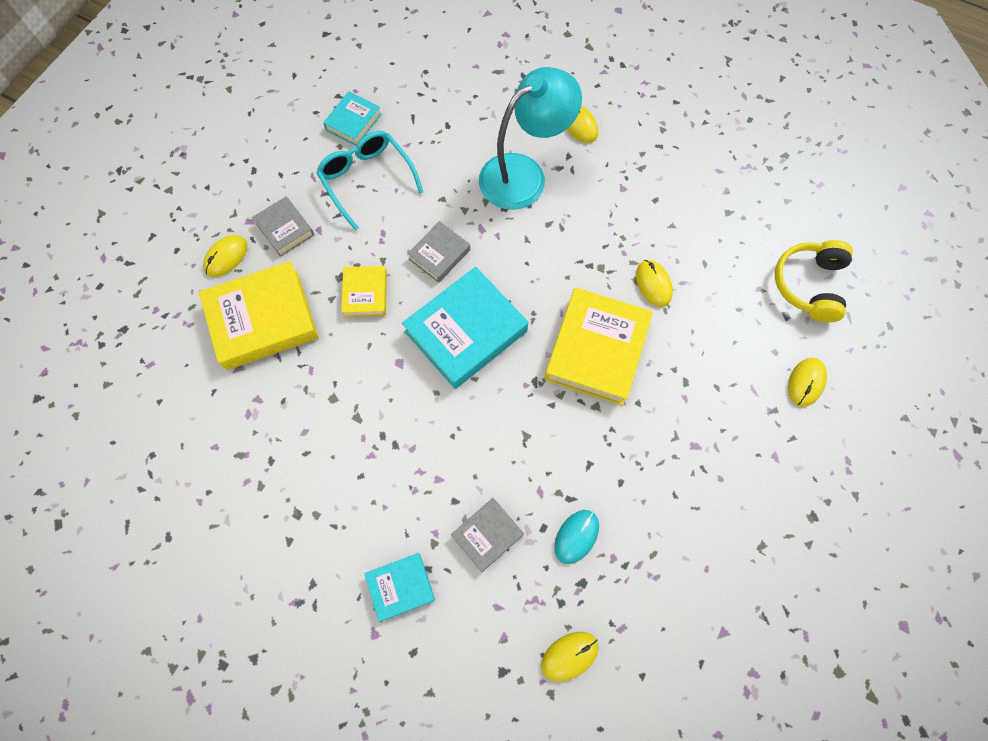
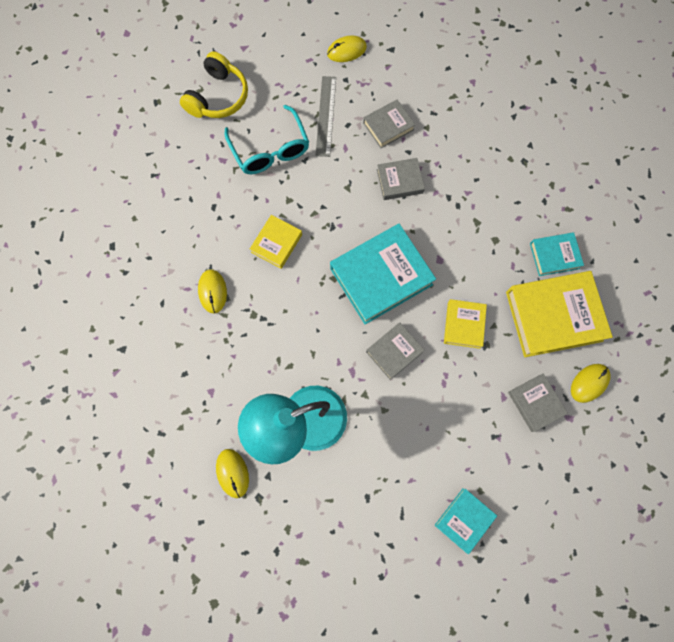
camera: 170 degrees left, 5 degrees up
turquoise glasses [316,131,423,231] -> turquoise glasses moved to [224,105,309,174]
turquoise book [364,553,435,622] -> turquoise book moved to [530,232,584,276]
yellow book [544,288,653,406] -> yellow book [250,215,302,269], size x0.53
turquoise mouse [554,510,599,564] -> grey ruler [315,76,336,157]
yellow headphones [775,240,853,323] -> yellow headphones moved to [180,52,248,118]
yellow mouse [788,358,827,407] -> none
none -> grey book [377,158,425,200]

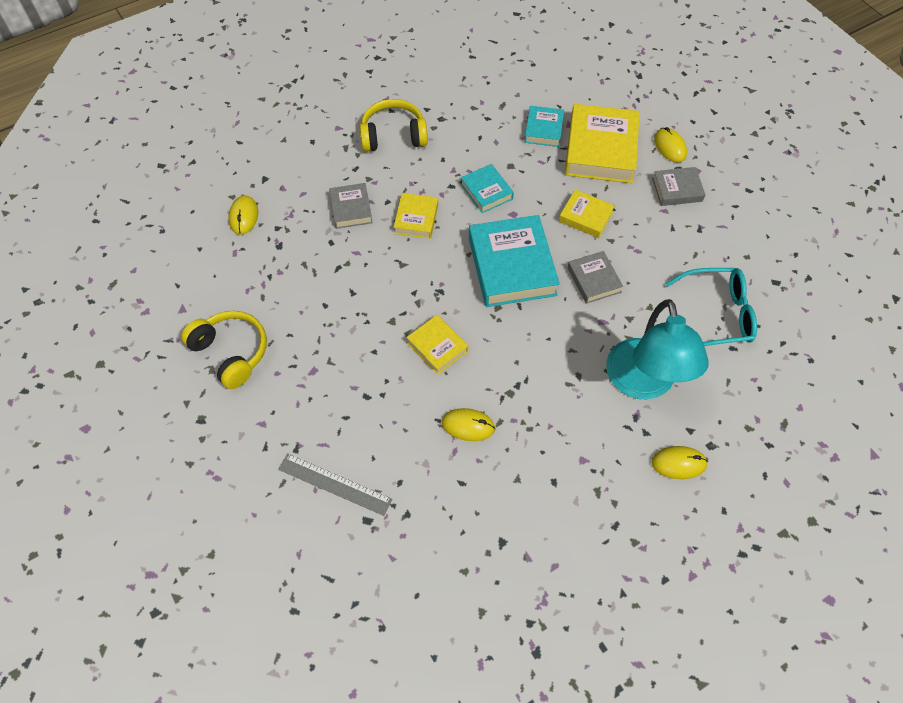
camera: 70 degrees left, 15 degrees down
turquoise glasses [224,105,309,174] -> turquoise glasses moved to [665,268,757,346]
grey ruler [315,76,336,157] -> grey ruler moved to [278,453,393,516]
grey book [377,158,425,200] -> yellow book [394,193,438,239]
turquoise book [435,488,497,554] -> turquoise book moved to [461,164,514,213]
none -> yellow headphones [360,99,428,152]

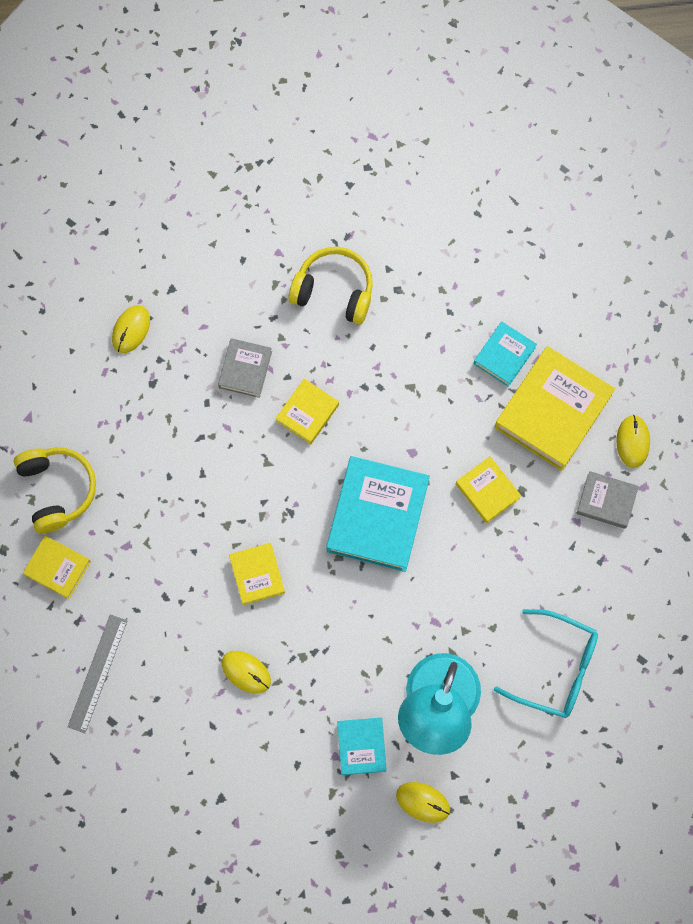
camera: 25 degrees right, 15 degrees up
grey ruler [278,453,393,516] -> grey ruler turned 60 degrees clockwise [67,614,128,733]
turquoise book [461,164,514,213] -> turquoise book moved to [337,718,387,775]
grey book [567,251,623,304] -> none
none -> yellow book [23,536,91,599]

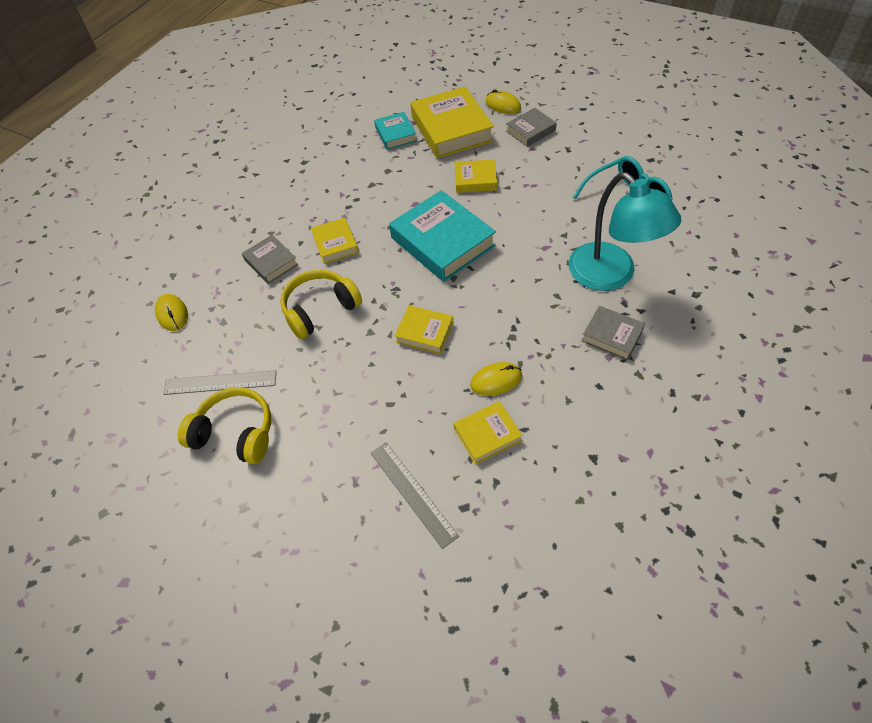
camera: 50 degrees left, 20 degrees down
yellow book [23,536,91,599] -> yellow book moved to [454,401,522,465]
yellow headphones [288,247,373,324] -> yellow headphones moved to [280,270,362,339]
turquoise book [337,718,387,775] -> grey book [582,306,645,360]
yellow mouse [396,782,450,823] -> none
none -> grey ruler [163,370,276,395]

